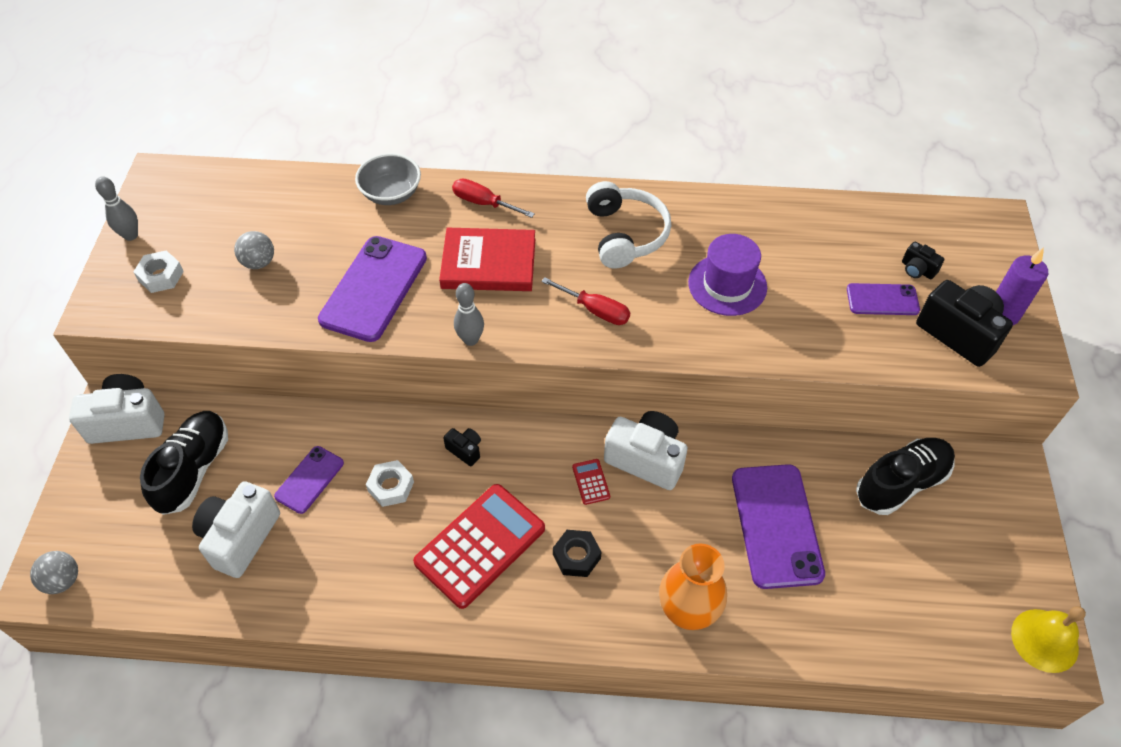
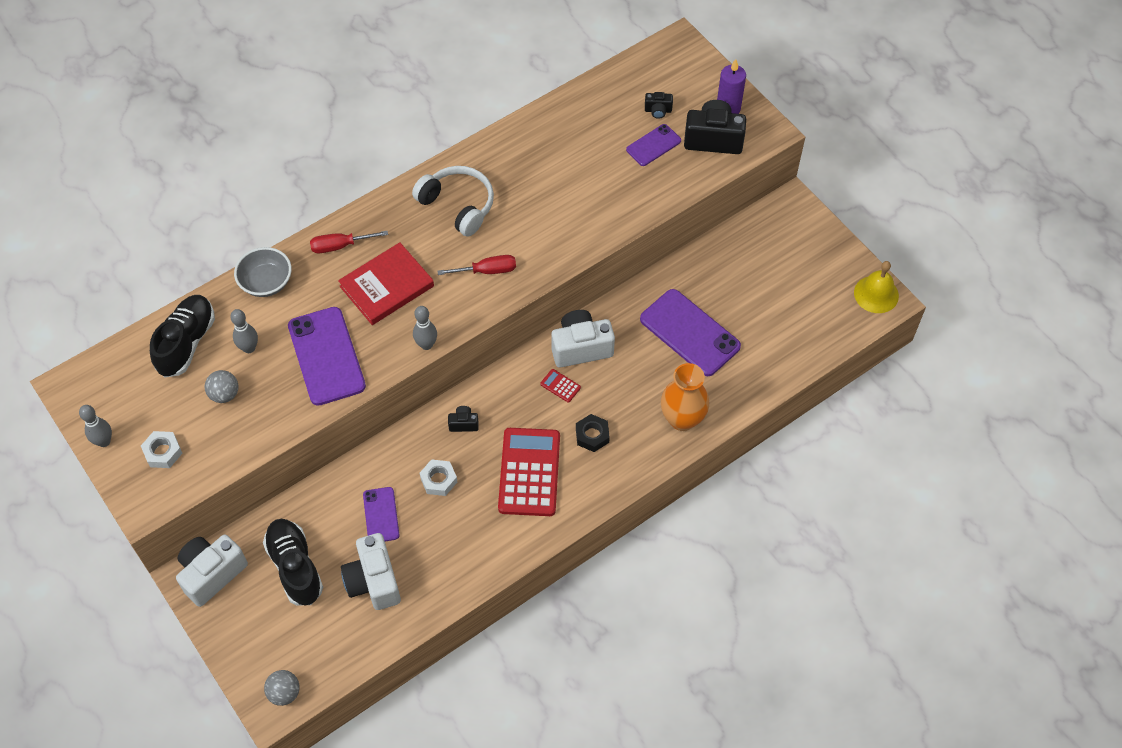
camera: 40 degrees left, 5 degrees up
purple hat [688,234,767,316] -> none
black shoe [856,438,955,515] -> black shoe moved to [150,295,215,377]
none -> grey bowling pin [230,309,258,353]

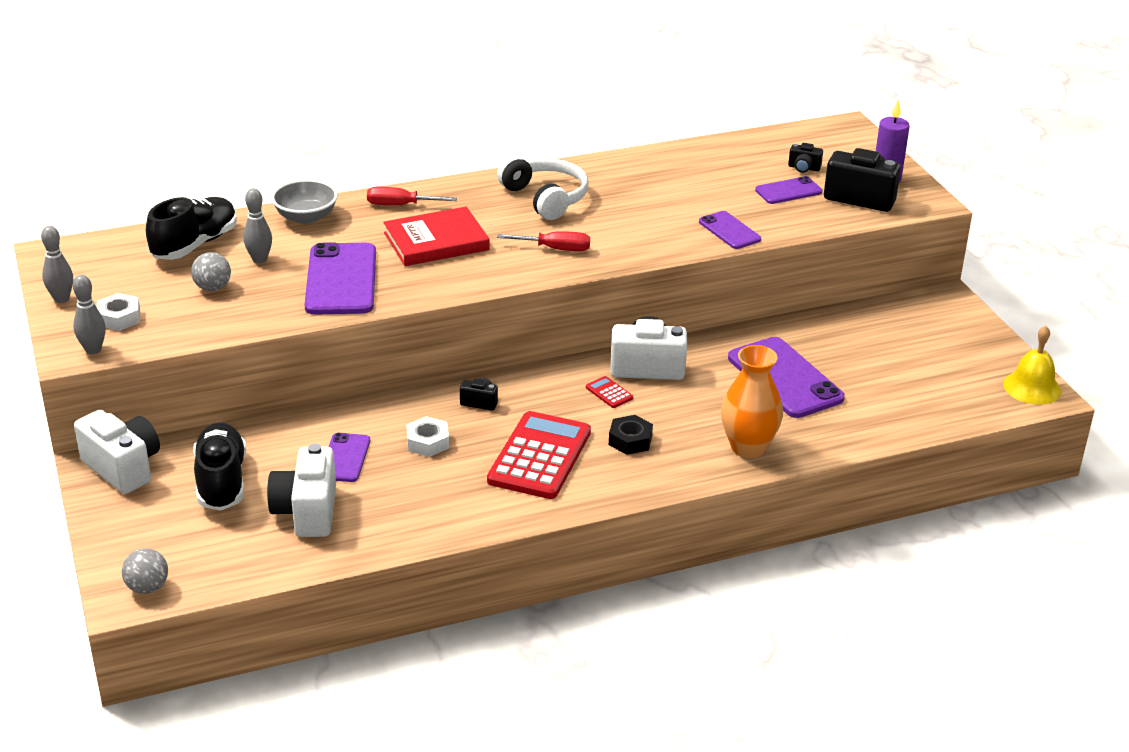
camera: 15 degrees right, 25 degrees down
white camera [176,535,248,607] -> white camera turned 75 degrees clockwise [74,410,160,494]
grey bowling pin [413,306,437,350] -> grey bowling pin moved to [73,275,106,354]
none -> purple phone [699,211,761,249]

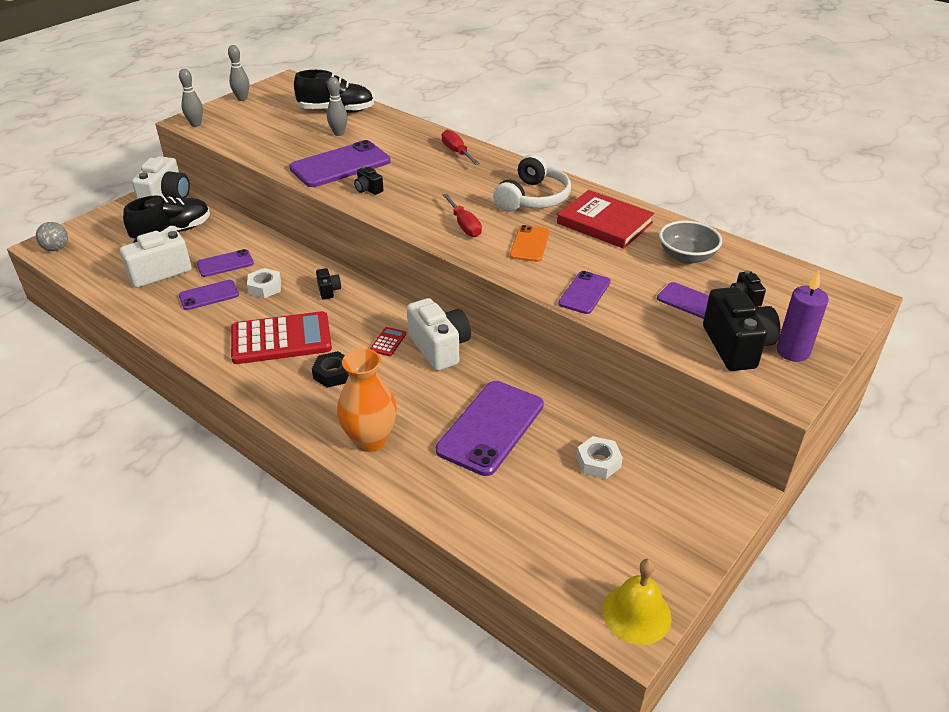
camera: 60 degrees right, 5 degrees up
white nut [97,293,140,331] -> white nut moved to [576,436,623,479]
grey ball [191,252,231,291] -> none
grey bowl [271,179,338,224] -> grey bowl moved to [659,221,722,264]
red book [383,207,490,266] -> red book moved to [557,190,655,249]
none -> purple phone [179,280,239,310]
none -> black camera [354,166,383,195]
none -> orange phone [510,225,550,262]

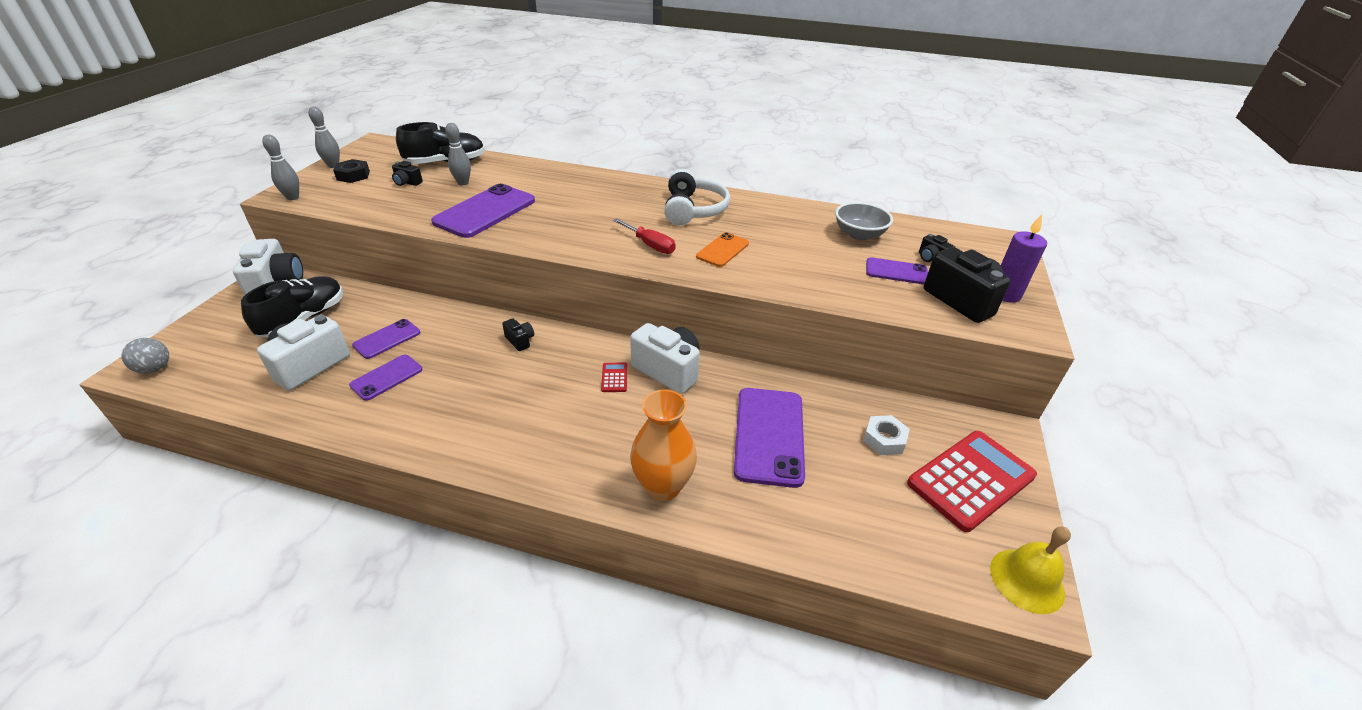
camera: 25 degrees left, 0 degrees up
red calculator [231,311,332,364] -> red calculator moved to [907,431,1037,532]
white nut [247,268,281,298] -> none
black nut [312,351,349,388] -> black nut moved to [333,159,370,183]
black camera [354,166,383,195] -> black camera moved to [392,161,423,186]
red screwdriver [442,130,480,165] -> none
orange phone [510,225,550,262] -> orange phone turned 45 degrees clockwise [696,232,749,267]
red book [557,190,655,249] -> none
purple phone [558,271,611,314] -> none

